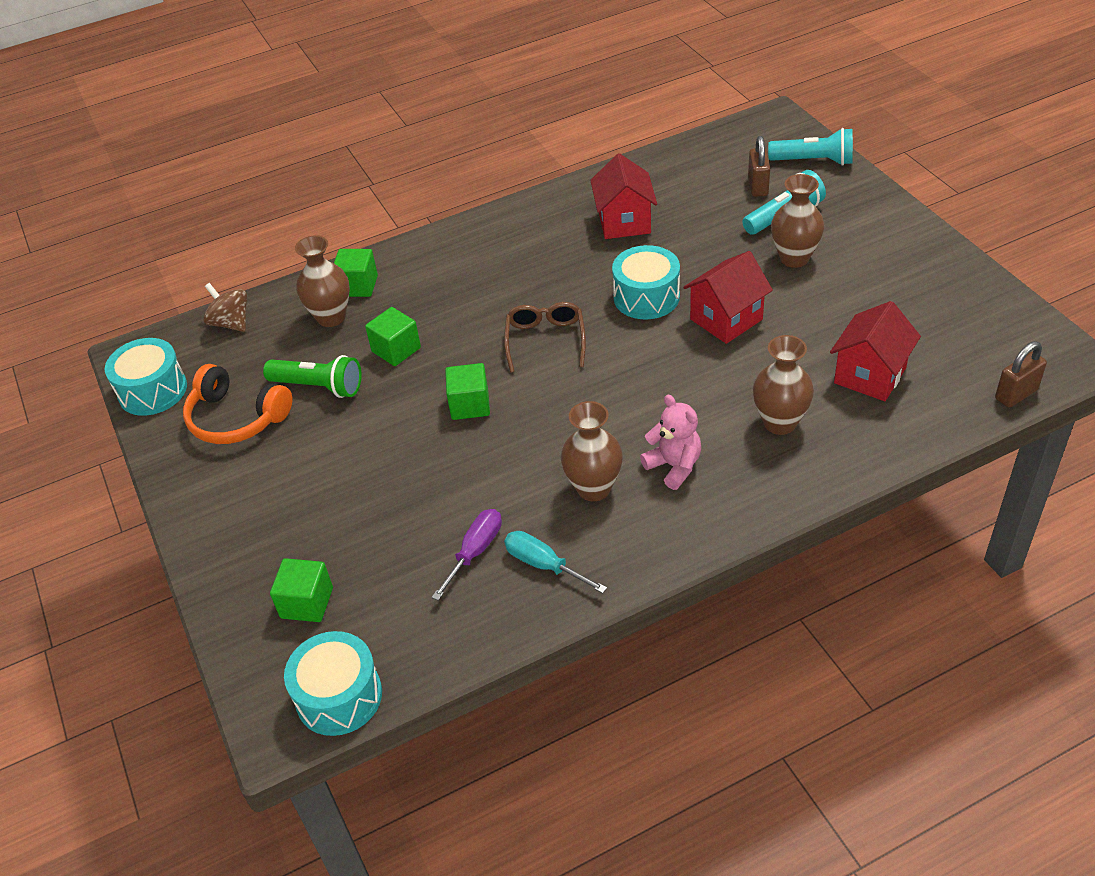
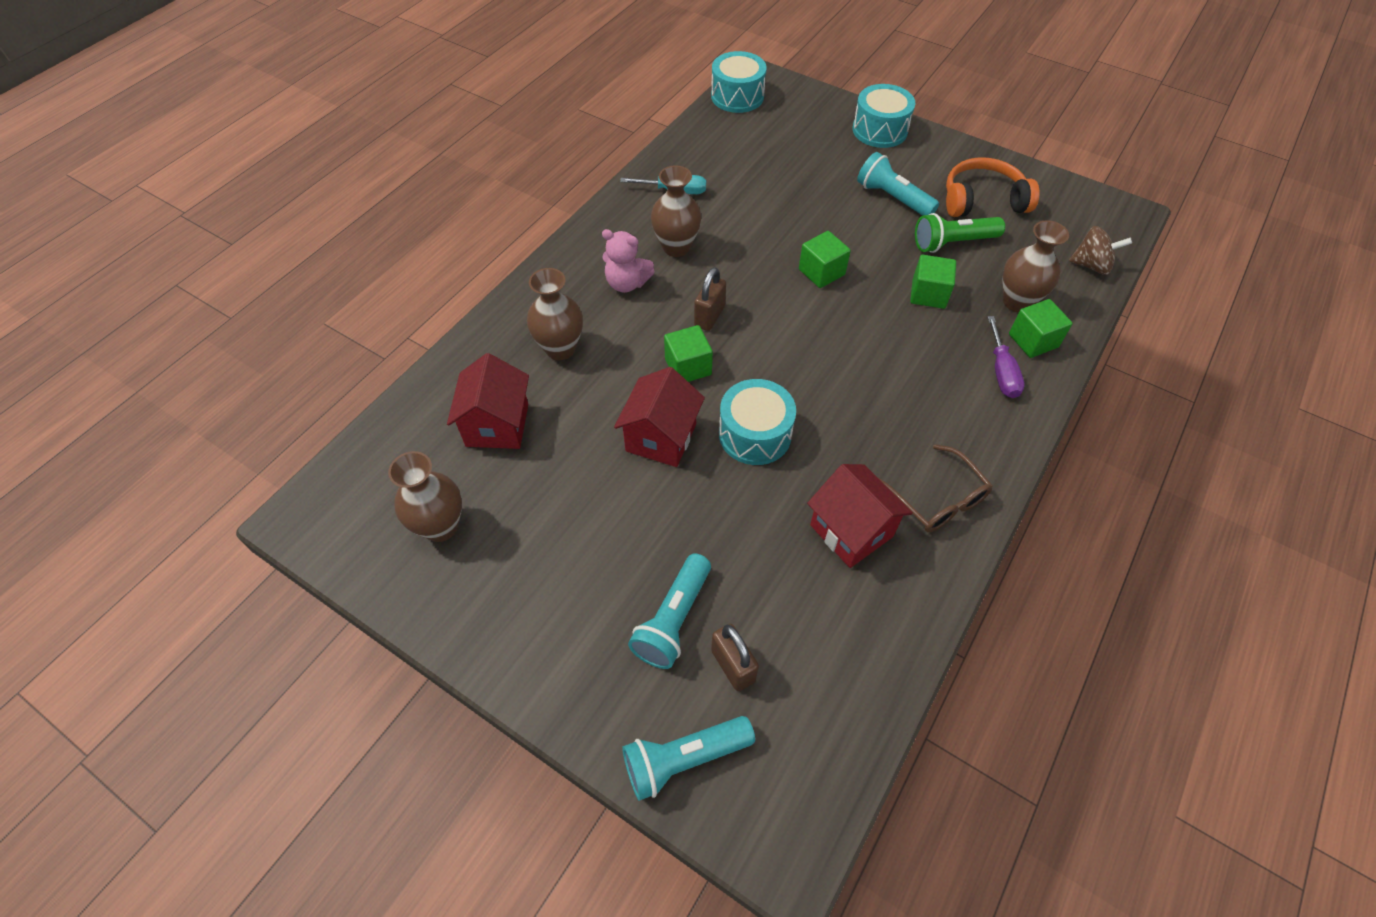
camera: 145 degrees right, 10 degrees up
turquoise drum [105,338,187,416] -> turquoise drum moved to [853,84,915,148]
green cube [270,558,333,622] -> green cube moved to [664,325,713,382]
purple screwdriver [432,509,502,601] -> purple screwdriver moved to [987,316,1025,398]
brown glasses [504,302,586,373] -> brown glasses moved to [878,444,993,532]
brown vase [771,174,824,268] -> brown vase moved to [388,451,462,542]
brown padlock [995,341,1047,408] -> brown padlock moved to [694,267,726,331]
none -> turquoise flashlight [857,152,939,216]

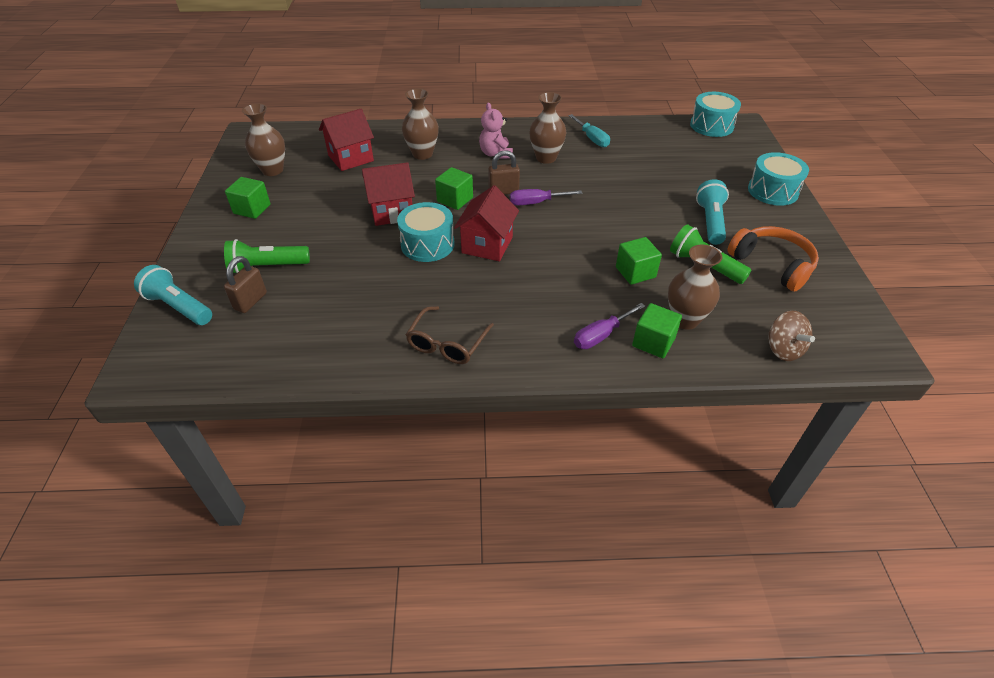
camera: 55 degrees right, 10 degrees down
turquoise flashlight [628,553,711,669] -> green flashlight [224,239,310,273]
green cube [799,231,851,288] -> green cube moved to [225,177,271,219]
red house [807,464,913,568] -> red house moved to [454,185,519,261]
none -> purple screwdriver [510,189,582,205]

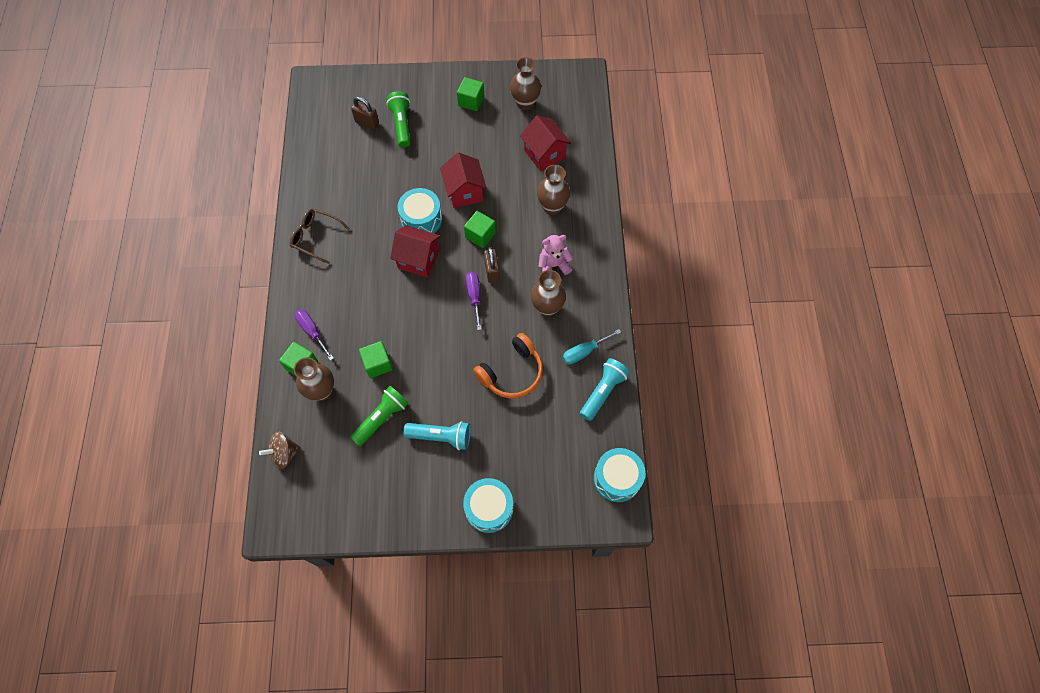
camera: 90 degrees right, 20 degrees up
turquoise flashlight [134,265,212,325] -> turquoise flashlight moved to [580,358,630,421]
orange headphones [727,226,819,291] -> orange headphones moved to [473,333,543,398]

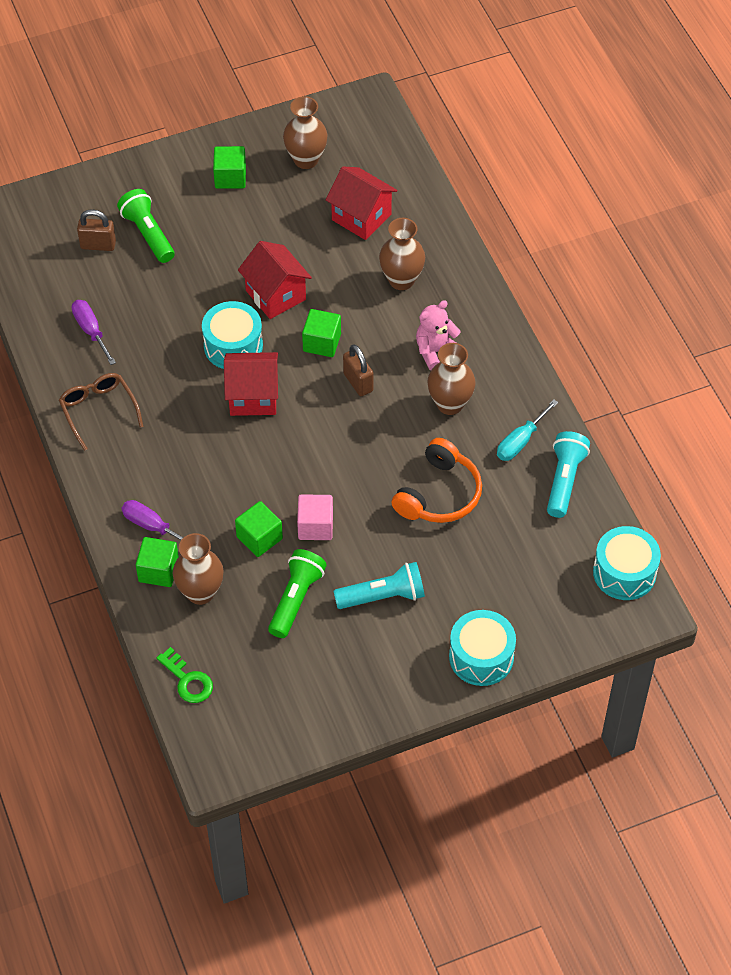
camera: 20 degrees left, 10 degrees down
brown spinning top [259,432,301,469] -> green key [157,647,213,703]
brown glasses [290,209,350,264] -> brown glasses turned 60 degrees clockwise [59,373,144,451]
purple screwdriver [466,271,482,330] -> purple screwdriver moved to [72,300,116,365]
none -> pink cube [297,494,333,540]

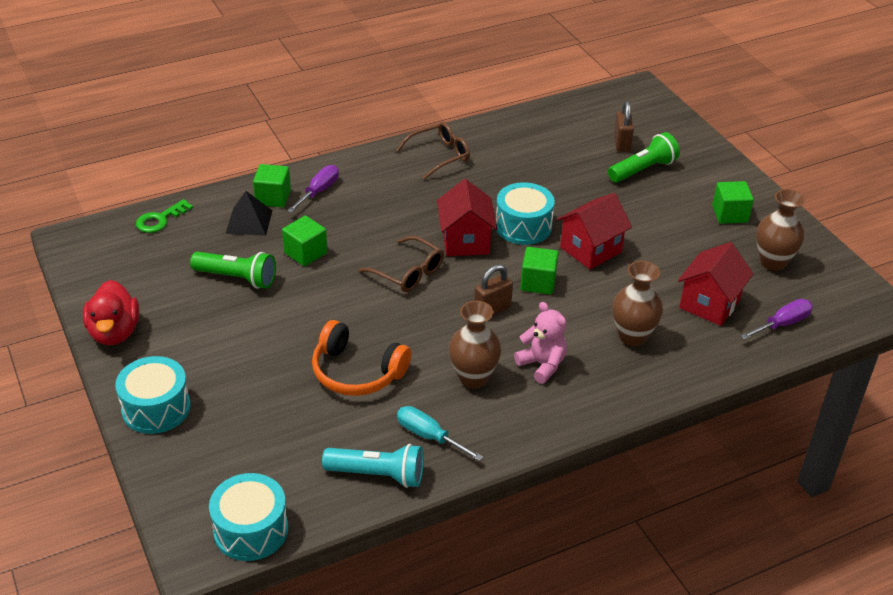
camera: 85 degrees right, 15 degrees down
purple screwdriver [72,300,116,365] -> purple screwdriver moved to [741,299,813,340]
brown vase [173,533,224,605] -> black pyramid [225,191,273,236]
pink cube [297,494,333,540] -> none
turquoise flashlight [333,562,425,609] -> none
none -> red duck [83,280,139,345]
none -> brown glasses [359,236,444,292]

